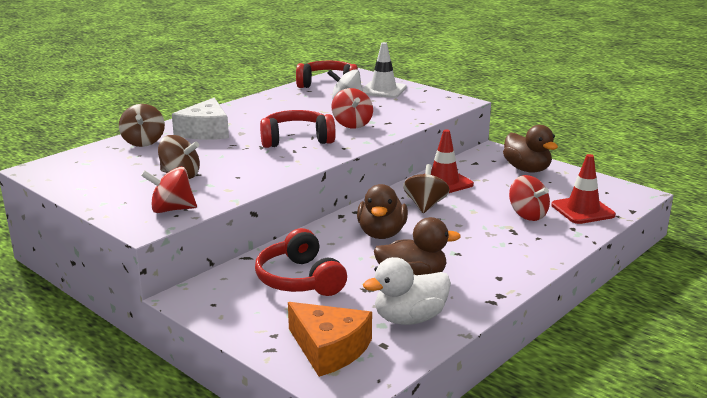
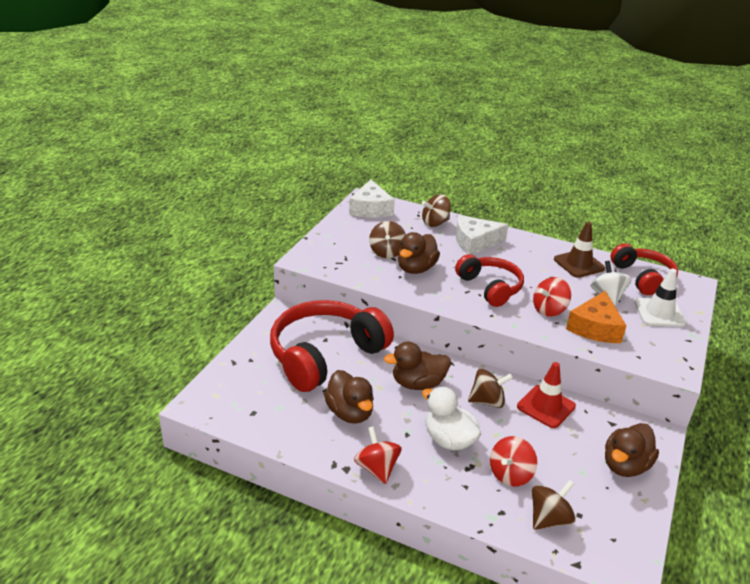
camera: 70 degrees right, 10 degrees up
red spinning top [141,167,197,213] -> red spinning top moved to [354,426,402,484]
red headphones [255,228,347,296] -> red headphones [270,300,394,392], size x1.67
orange cheese [288,302,372,377] -> orange cheese moved to [566,291,627,343]
white duck [363,257,451,325] -> white duck moved to [422,387,481,451]
red traffic cone [551,154,616,224] -> brown spinning top [532,480,576,530]
none -> white cheese [349,179,395,218]
none -> brown duck [398,232,440,274]
none -> brown traffic cone [554,222,605,278]

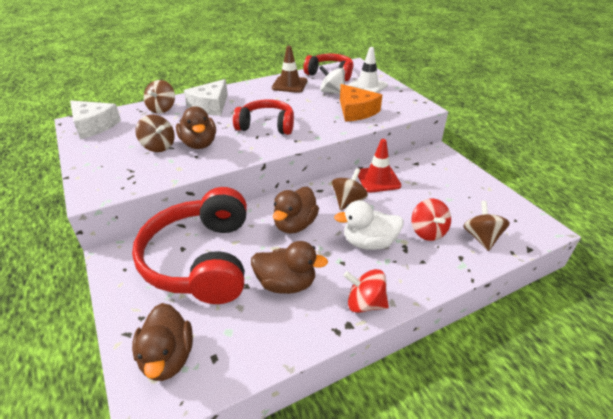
camera: 50 degrees left, 5 degrees up
red spinning top [533,277,571,317] -> none
brown duck [605,423,659,477] -> brown duck moved to [132,303,193,381]

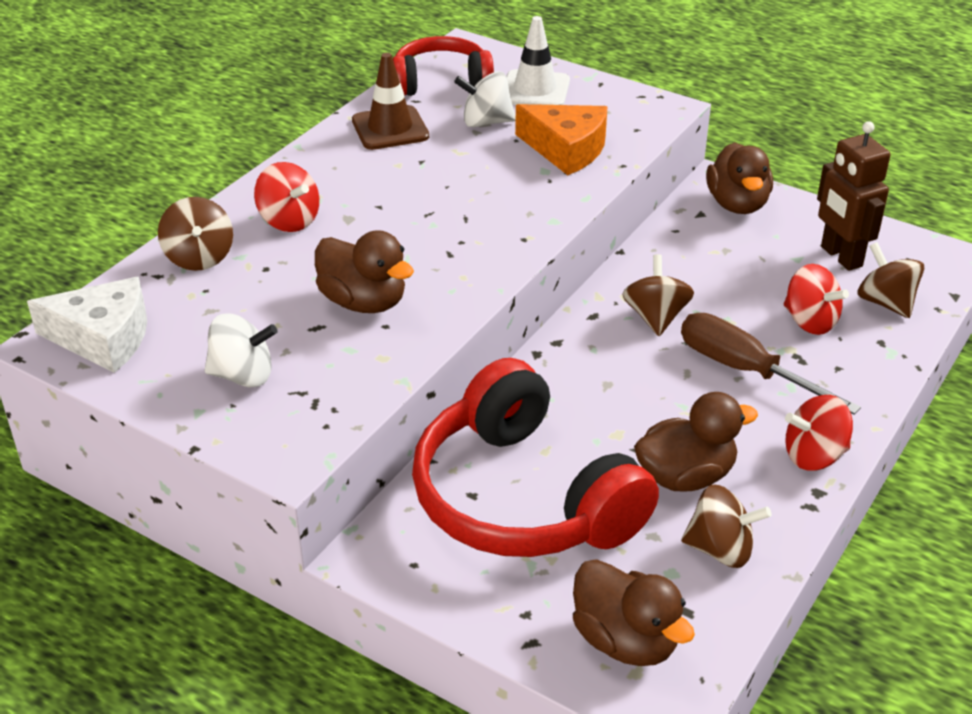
camera: 30 degrees left, 0 degrees up
brown spinning top [135,115,175,152] -> brown spinning top moved to [681,485,772,568]
white cheese [184,79,228,116] -> red spinning top [254,162,319,232]
red headphones [233,99,294,135] -> none
brown duck [273,187,319,234] -> brown duck moved to [706,142,773,214]
white duck [334,200,404,250] -> brown screwdriver [681,313,861,414]
red traffic cone [358,139,401,193] -> none
none -> white spinning top [204,314,278,387]
none -> brown robot [817,121,890,271]

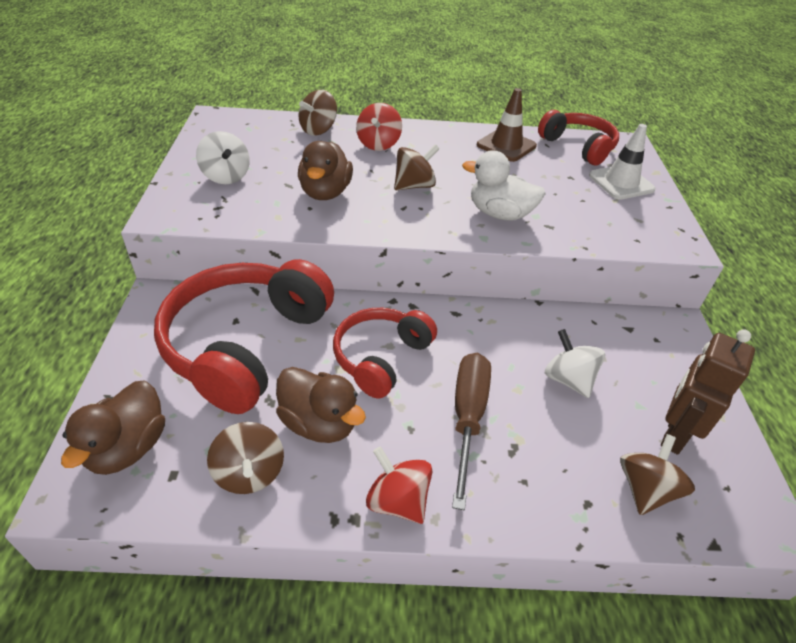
camera: 55 degrees right, 5 degrees up
white cheese [27,277,147,373] -> none
white spinning top [454,71,516,128] -> white spinning top moved to [545,329,605,398]
orange cheese [515,104,607,175] -> none
brown spinning top [623,254,694,336] -> brown spinning top moved to [394,144,440,190]
brown duck [706,142,773,214] -> none
red spinning top [784,264,849,335] -> none
none -> red headphones [333,308,437,398]
none -> white duck [462,150,546,221]

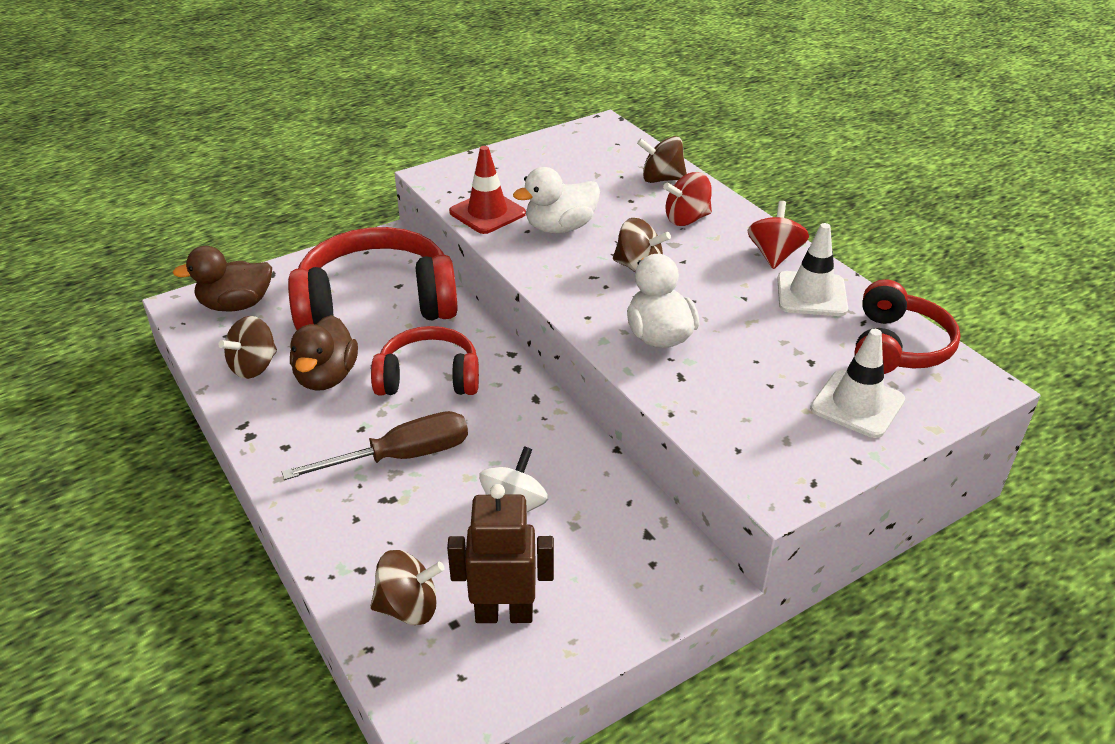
camera: 60 degrees right, 5 degrees down
white spinning top [196,131,250,184] -> none
brown duck [298,141,353,200] -> white duck [513,167,600,233]
red spinning top [366,446,433,524] -> red spinning top moved to [748,201,809,269]
brown traffic cone [477,88,537,162] -> white traffic cone [777,223,848,316]
none -> red traffic cone [449,146,526,234]

